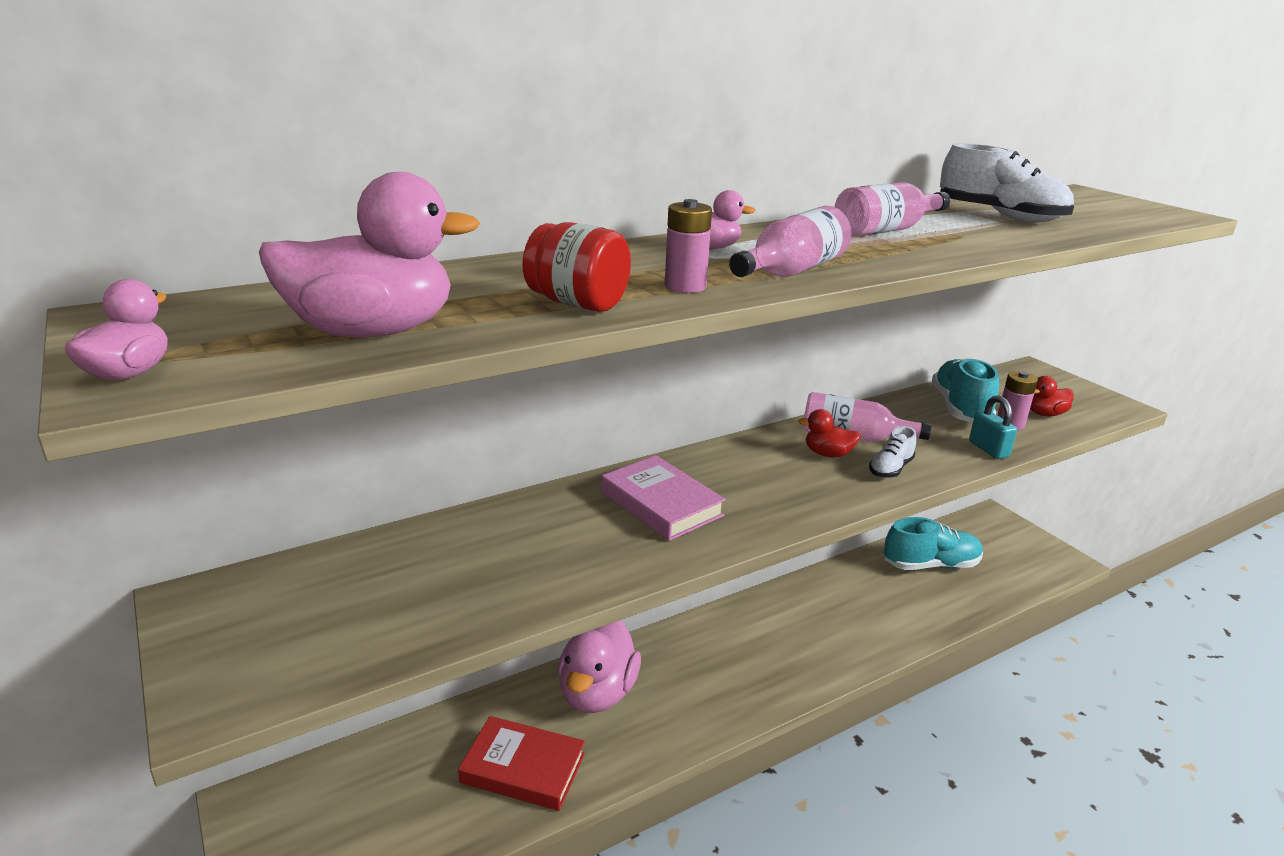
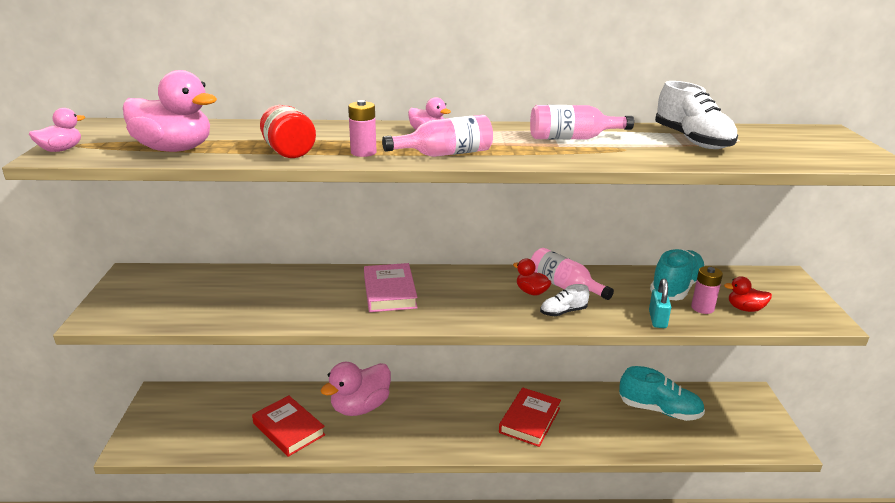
camera: 30 degrees right, 0 degrees up
none -> red book [499,388,561,447]

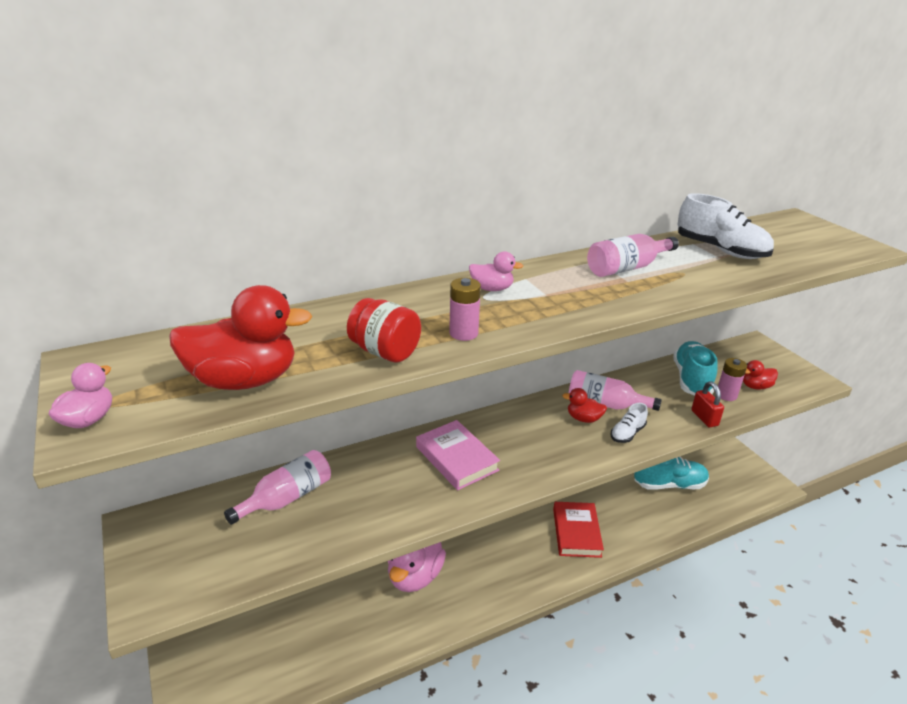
camera: 25 degrees left, 5 degrees up
pink duck [123,70,217,152] -> red duck [169,285,312,390]
red book [252,395,325,457] -> none
pink bottle [382,115,493,157] -> pink bottle moved to [224,450,331,525]
turquoise padlock [649,278,671,328] -> red padlock [691,381,724,427]

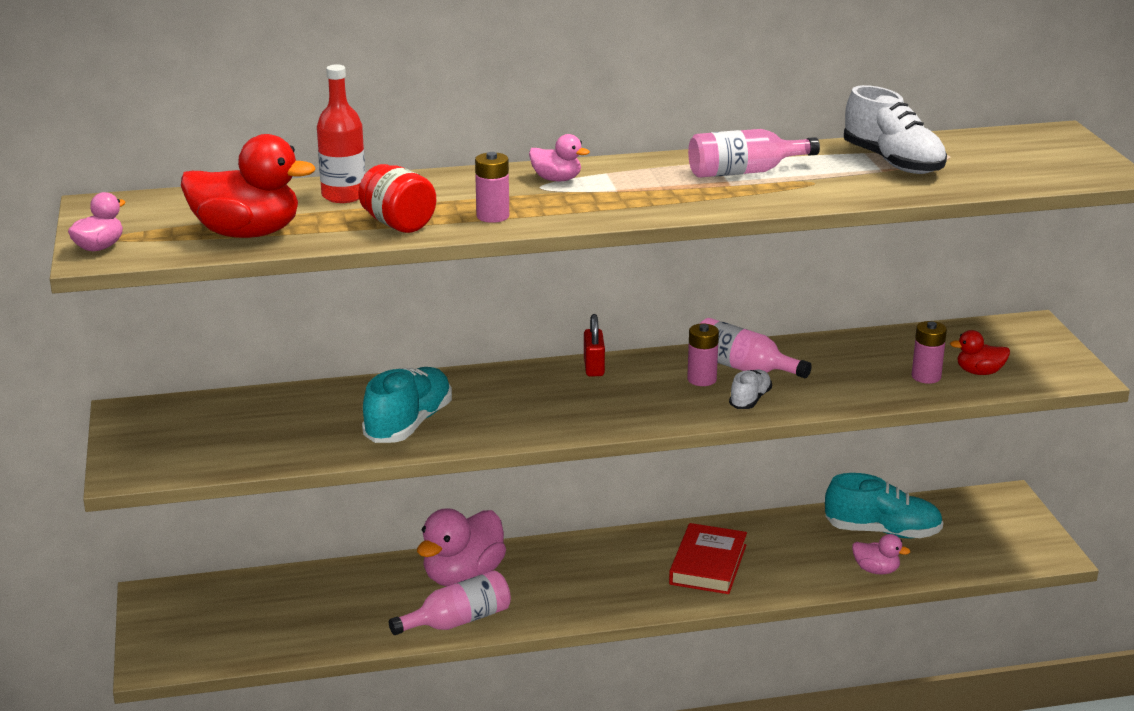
camera: 15 degrees right, 5 degrees down
pink bottle [224,450,331,525] -> pink bottle moved to [389,571,511,635]
pink book [416,420,500,490] -> none
red duck [562,388,607,423] -> pink battery [687,324,719,386]
white shoe [610,403,648,443] -> white shoe turned 150 degrees clockwise [729,370,772,409]
turquoise shoe [673,341,717,396] -> turquoise shoe moved to [362,367,452,443]
red padlock [691,381,724,427] -> red padlock moved to [584,314,605,376]
none -> red bottle [317,64,365,203]
none -> pink duck [852,534,910,574]

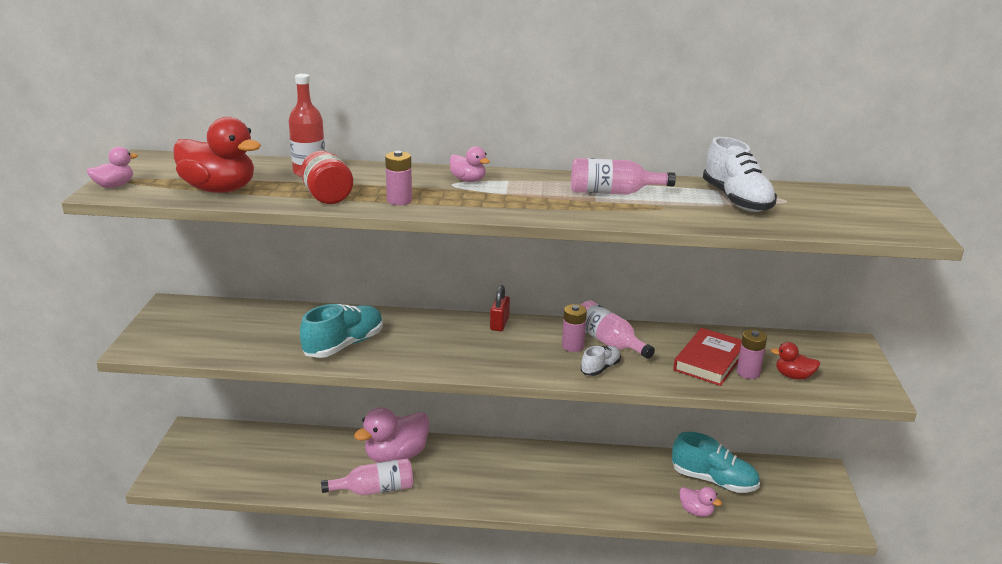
camera: 15 degrees right, 0 degrees up
red book [669,523,747,594] -> red book moved to [673,328,742,386]

